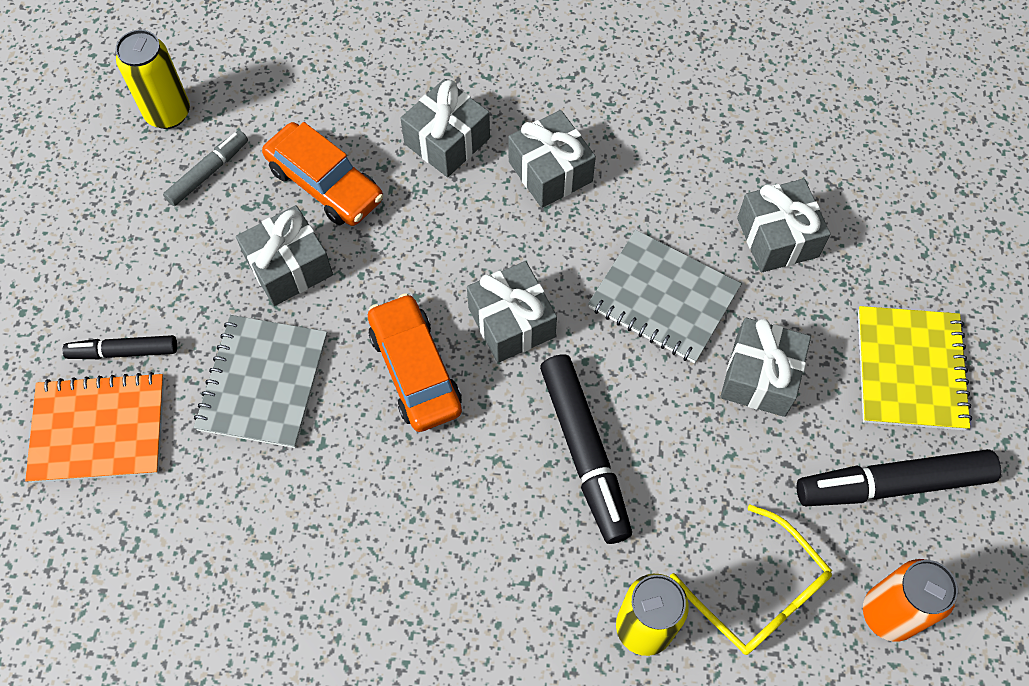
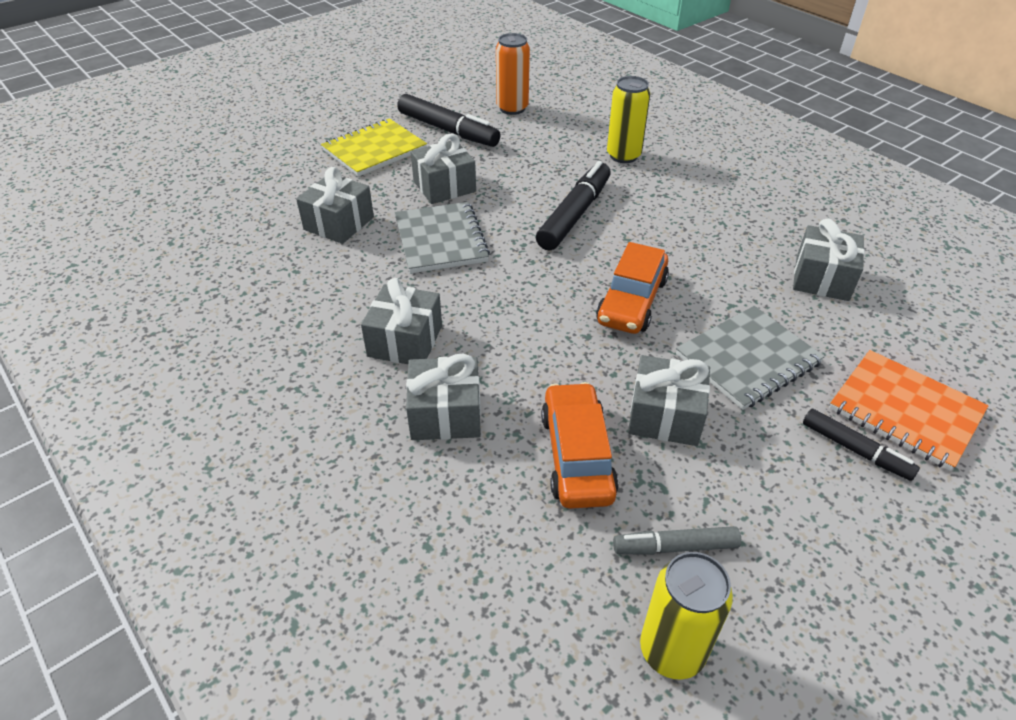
camera: 135 degrees left, 20 degrees down
grey gift [467,261,557,363] -> grey gift moved to [793,219,865,301]
yellow glasses [670,505,832,655] -> none

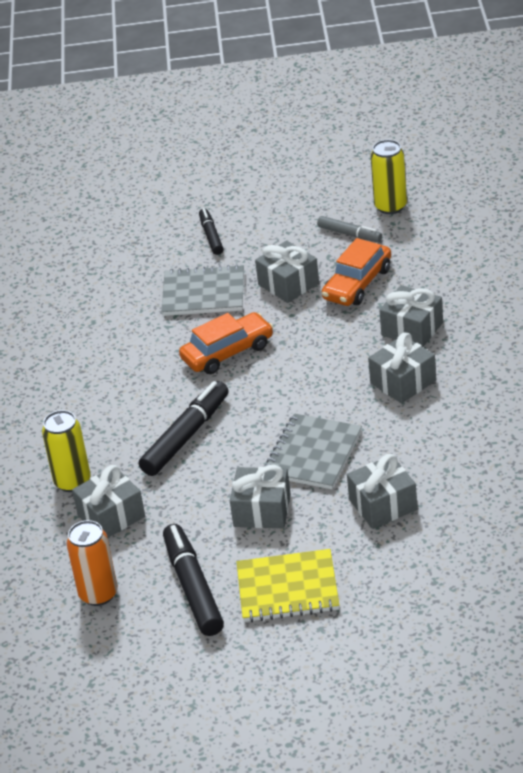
camera: 140 degrees left, 5 degrees down
black marker [536,161,611,251] -> black marker turned 150 degrees clockwise [139,381,229,476]
grey gift [793,219,865,301] -> grey gift moved to [72,465,145,538]
orange notebook [829,350,989,471] -> none

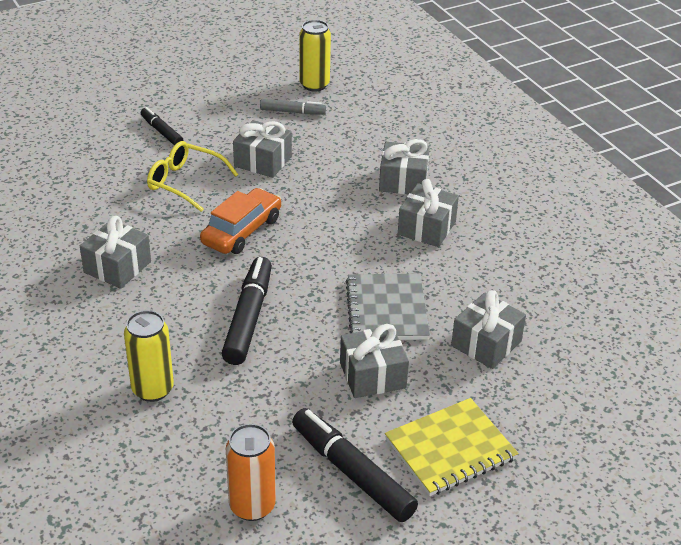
camera: 30 degrees left, 0 degrees up
grey gift [72,465,145,538] -> grey gift moved to [80,216,151,289]
grey notebook [161,264,244,316] -> yellow glasses [147,141,238,212]
orange car [322,238,391,306] -> none

